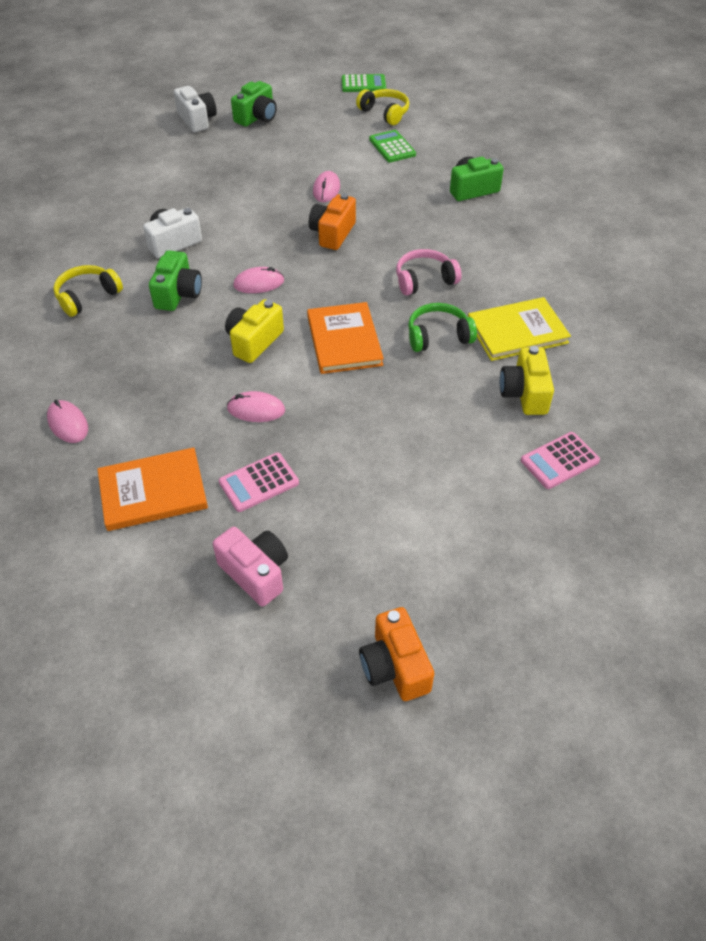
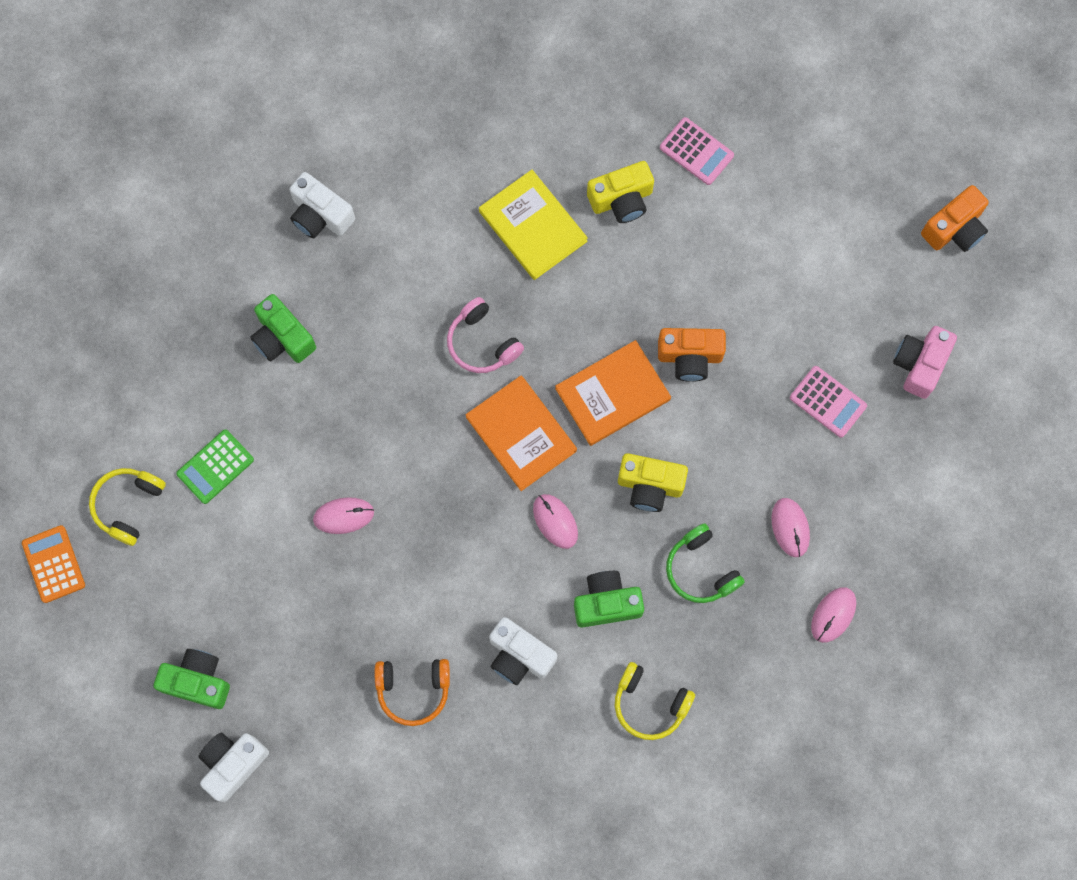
camera: 110 degrees left, 25 degrees up
orange book [97,447,208,531] -> orange book moved to [466,376,577,491]
pink mouse [227,391,285,422] -> pink mouse moved to [771,498,810,557]
orange camera [309,193,356,250] -> orange camera moved to [658,328,726,382]
green calculator [342,74,386,92] -> orange calculator [22,525,85,603]
green headphones [408,303,477,352] -> green headphones moved to [666,523,745,603]
none -> white camera [289,172,355,239]
none -> orange headphones [375,659,450,726]

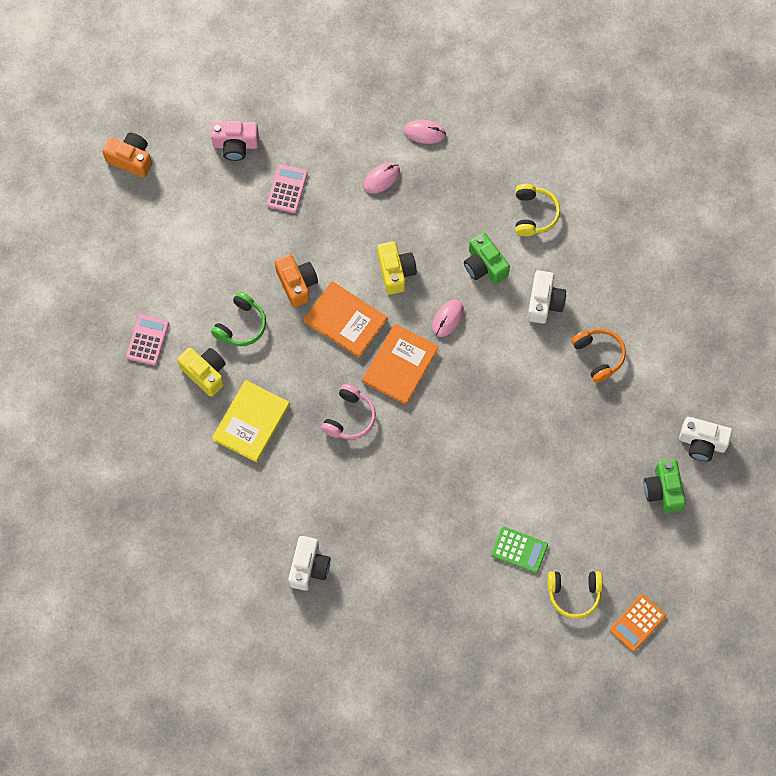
camera: 115 degrees left, 5 degrees down
green camera [250,294,316,363] -> none
pink mouse [313,497,374,534] -> none
green headphones [666,523,745,603] -> green headphones moved to [211,292,266,346]

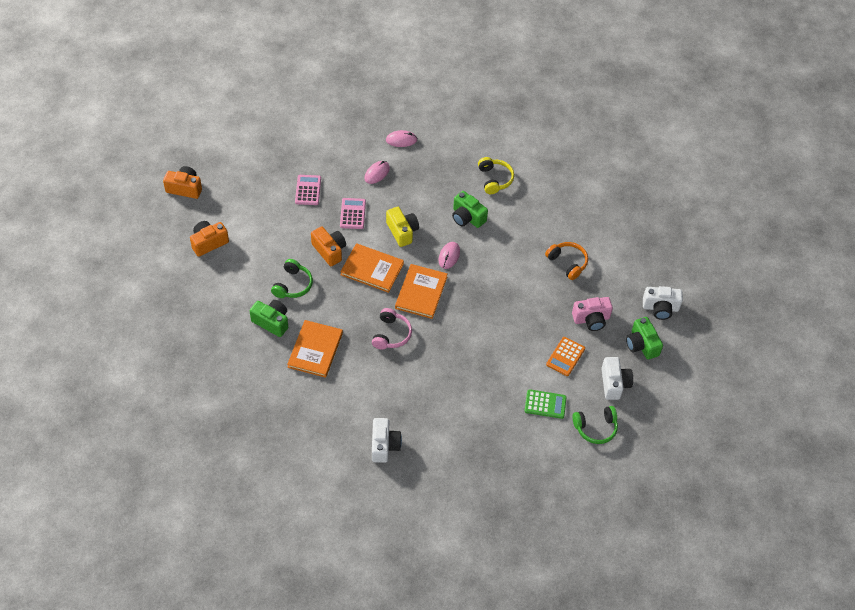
camera: 15 degrees left, 15 degrees down
pink calculator [126,314,169,366] -> pink calculator moved to [340,198,366,229]
yellow camera [177,348,226,397] -> green camera [250,300,288,337]
pink camera [211,121,259,161] -> pink camera moved to [572,297,613,331]
yellow book [212,380,290,463] -> orange book [287,320,343,378]
white camera [527,270,566,324] -> white camera moved to [601,357,633,400]
yellow headphones [547,571,603,619] -> green headphones [573,406,618,444]
orange calculator [610,594,666,652] -> orange calculator moved to [546,337,585,376]
none -> orange camera [190,221,229,257]

